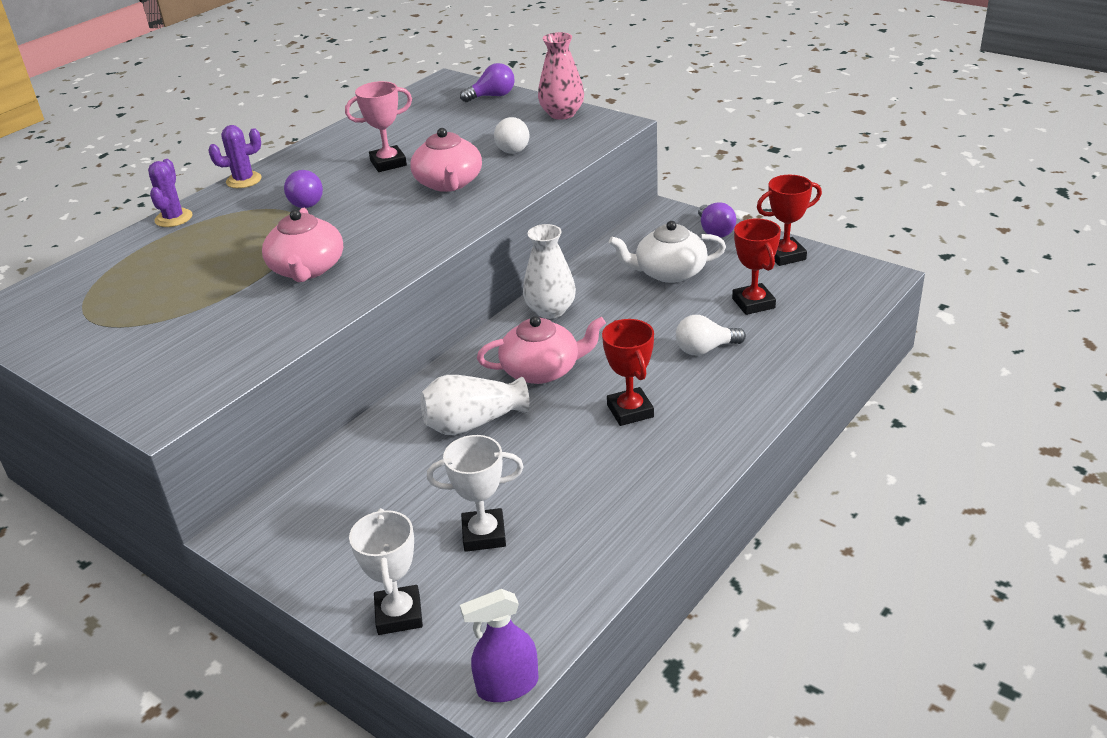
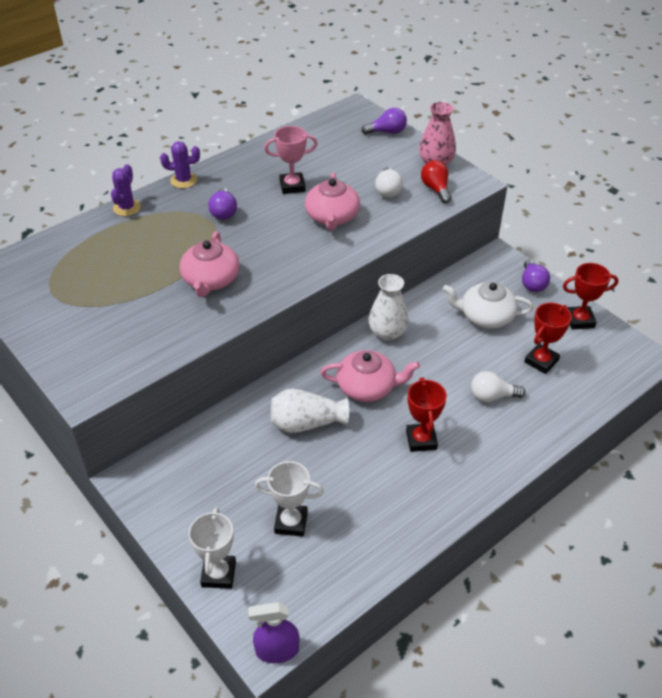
camera: 10 degrees right, 10 degrees up
red trophy [732,218,781,315] -> red trophy turned 45 degrees clockwise [524,303,572,374]
none -> red light bulb [421,160,451,203]

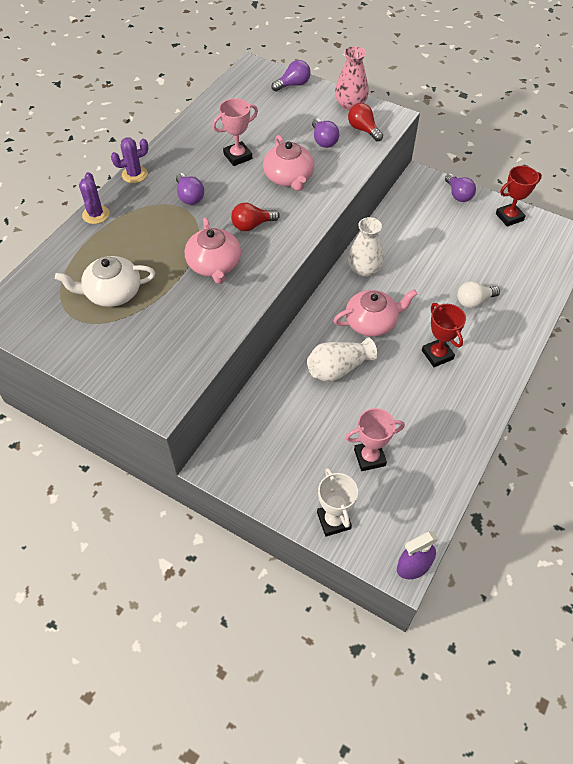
camera: 20 degrees left, 10 degrees up
white trophy [255,461,324,537] -> pink trophy [345,408,405,471]
white light bulb [375,167,403,198] -> purple light bulb [312,118,339,148]
white teapot [443,282,533,329] -> white teapot moved to [55,256,155,307]
red trophy [524,303,572,374] -> none
none -> red light bulb [231,203,280,231]

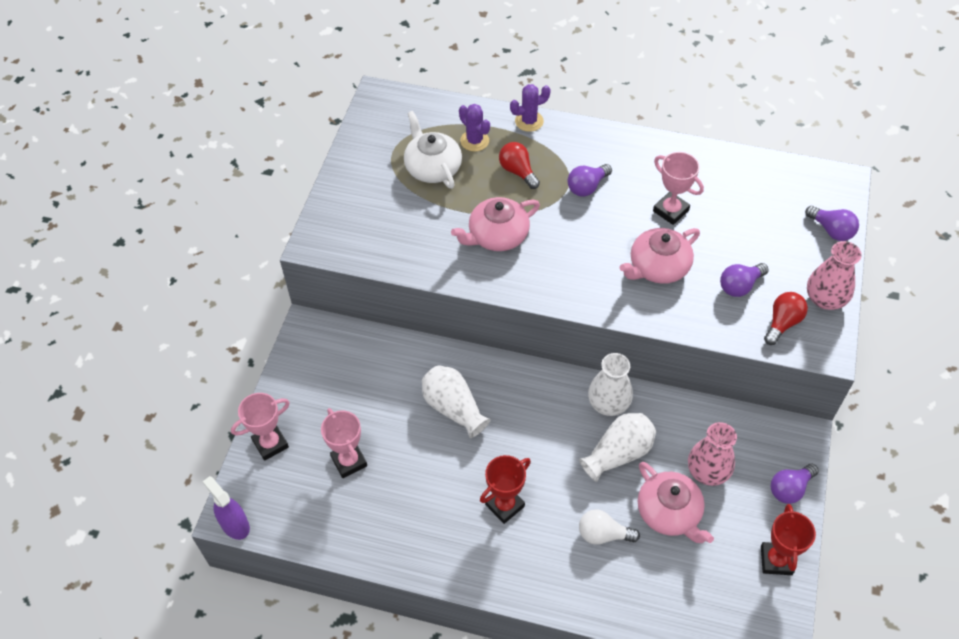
camera: 75 degrees right, 0 degrees up
purple cactus [111,137,148,183] -> purple cactus moved to [459,104,490,152]
red light bulb [231,203,280,231] -> red light bulb moved to [499,142,540,189]
white trophy [317,468,358,536] -> pink trophy [231,393,290,461]
pink teapot [333,289,417,337] -> pink teapot moved to [638,462,714,543]
white light bulb [457,281,500,308] -> white light bulb turned 45 degrees counterclockwise [579,509,640,545]
red trophy [496,166,542,227] -> red trophy turned 45 degrees clockwise [761,504,816,575]
none -> white vase [579,413,656,482]
none -> pink vase [688,422,737,486]

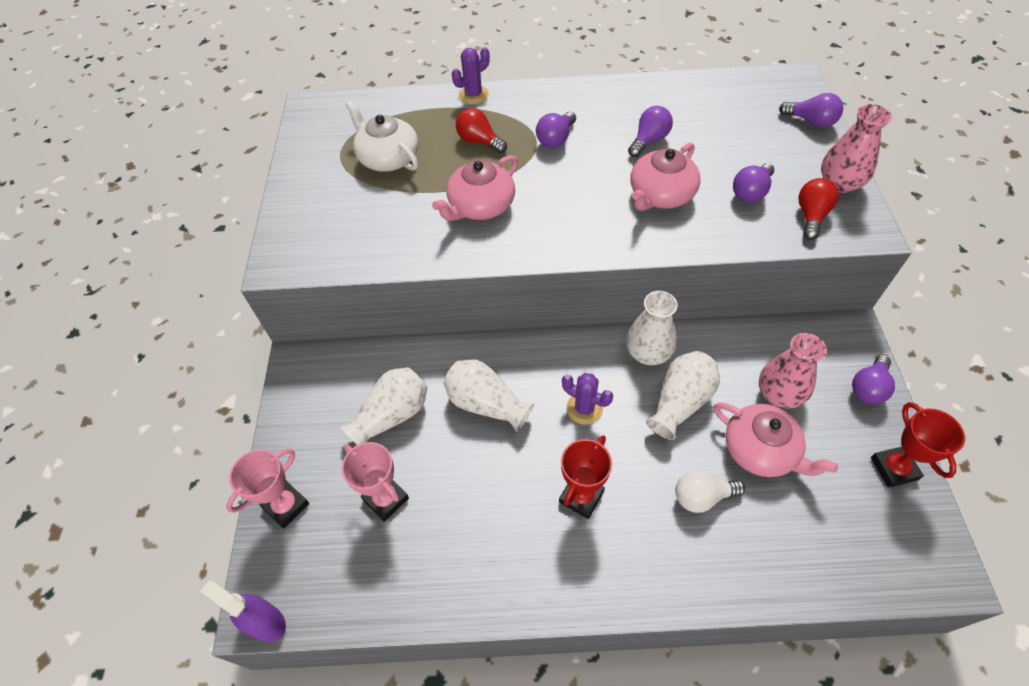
camera: 15 degrees left, 0 degrees up
purple cactus [459,104,490,152] -> purple cactus moved to [562,373,613,425]
pink trophy [653,152,704,225] -> purple light bulb [628,106,673,157]
none -> white vase [340,367,427,445]

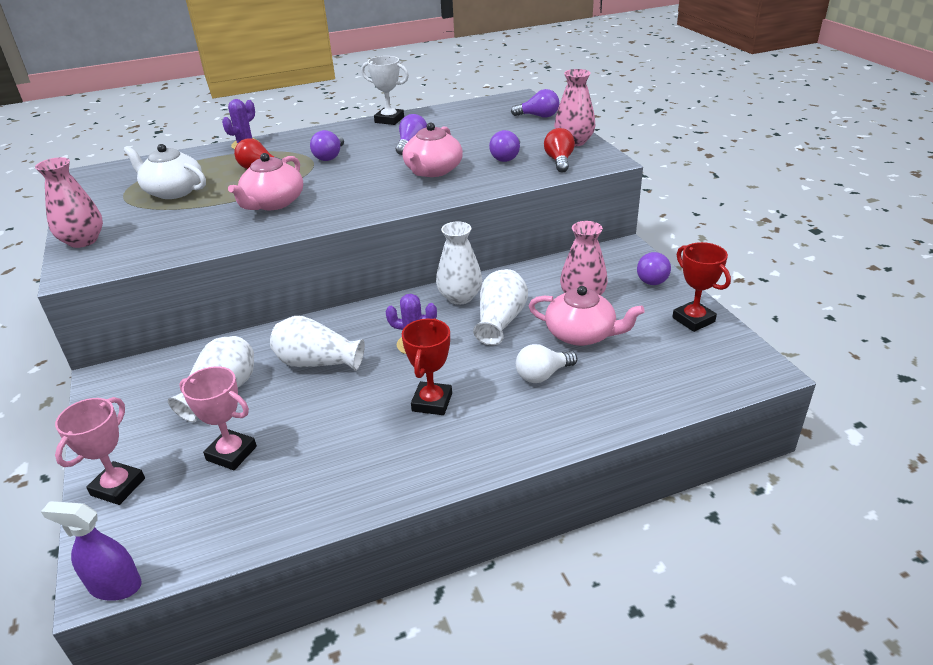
camera: 20 degrees left, 20 degrees down
none -> pink vase [35,157,103,248]
none -> white trophy [361,56,409,125]

